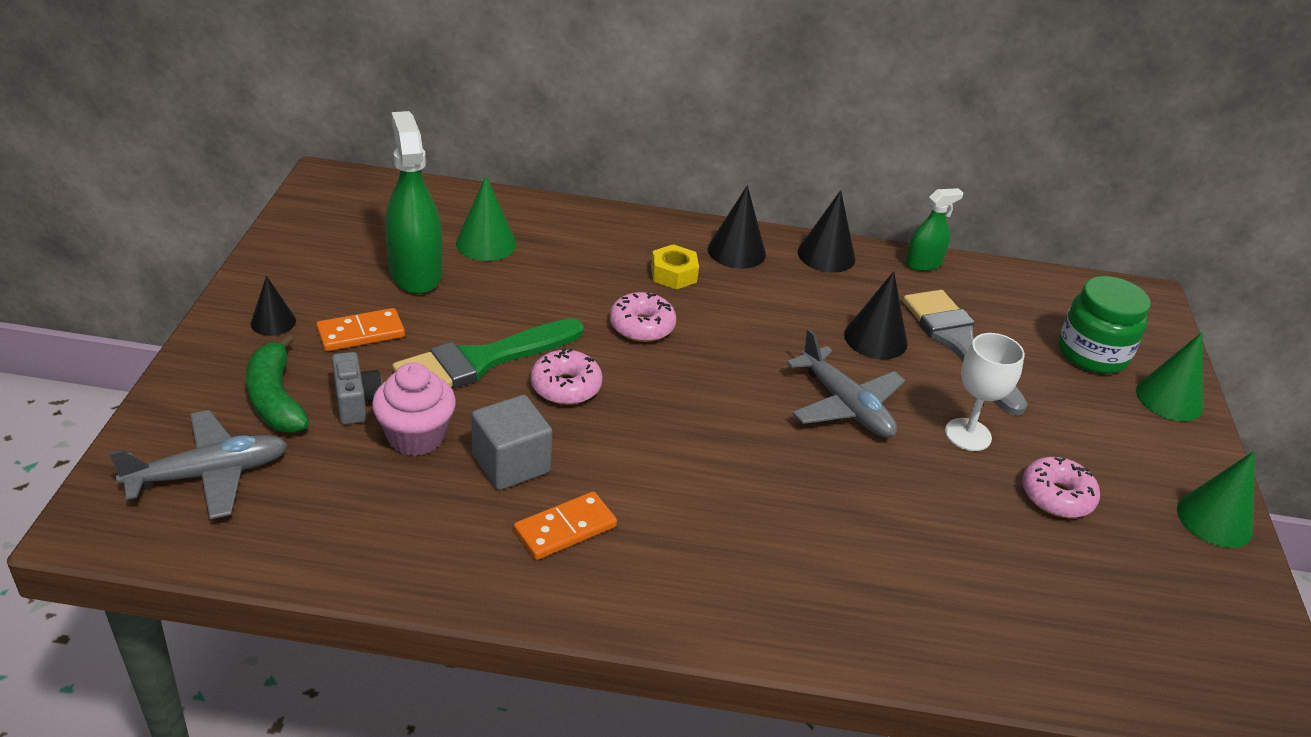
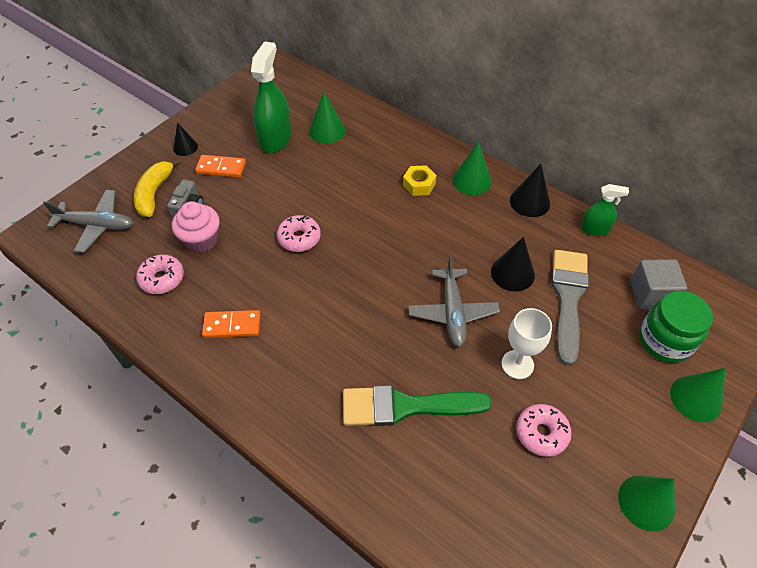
camera: 35 degrees right, 15 degrees up
green banana [246,334,309,433] -> yellow banana [134,158,181,217]
green brush [392,318,584,388] -> green brush moved to [343,385,492,426]
grey cube [471,395,553,490] -> grey cube moved to [630,259,687,309]
pink donut [610,292,676,342] -> pink donut moved to [136,254,184,294]
black cone [708,185,766,269] -> green cone [452,142,492,195]

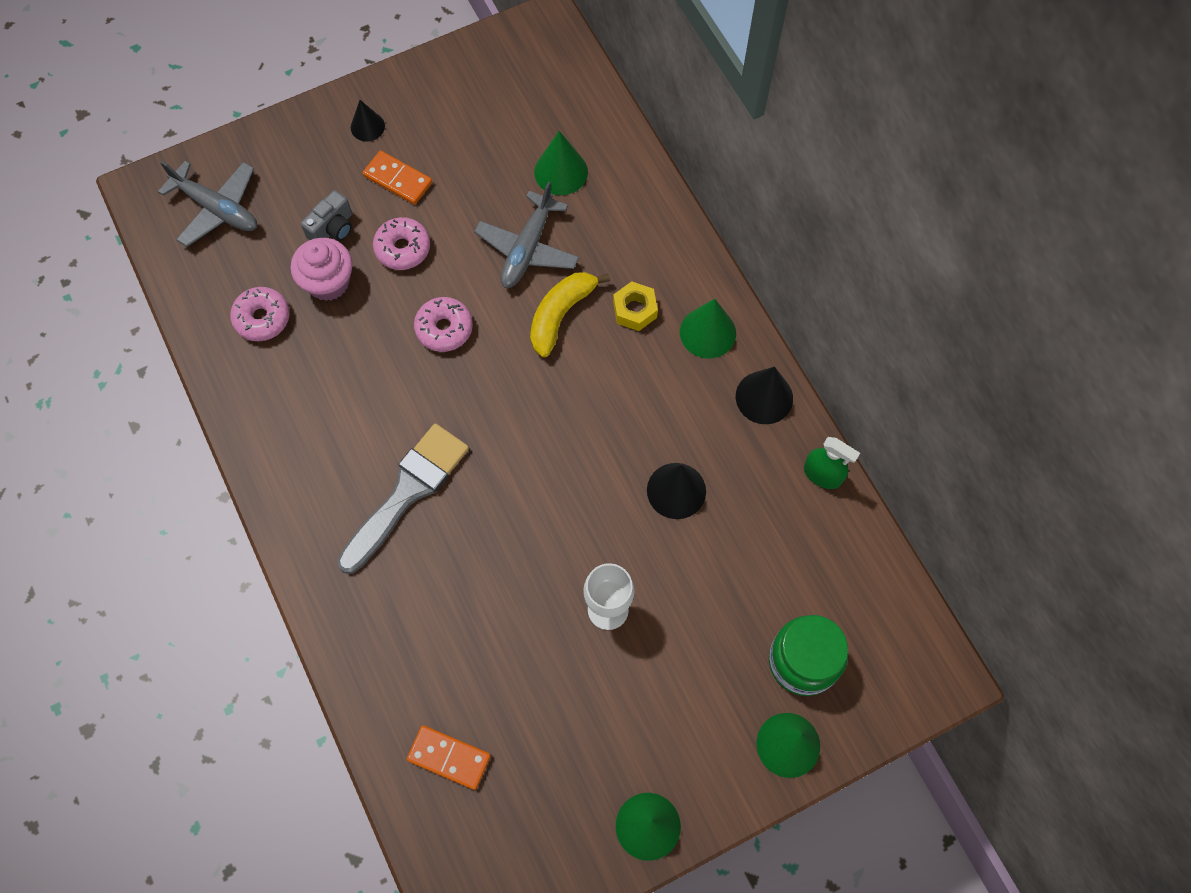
camera: 25 degrees right, 15 degrees up
yellow banana [134,158,181,217] -> yellow banana moved to [530,272,610,357]
orange domino [202,310,260,338] -> orange domino moved to [407,725,491,790]
green spray bottle [251,41,292,153] -> none
green brush [343,385,492,426] -> none
grey plane [408,255,500,347] -> grey plane moved to [474,182,579,288]
pink donut [516,404,572,457] -> pink donut moved to [373,217,430,270]
grey brush [551,250,589,366] -> grey brush moved to [337,424,469,574]
grey cube [630,259,687,309] -> none

